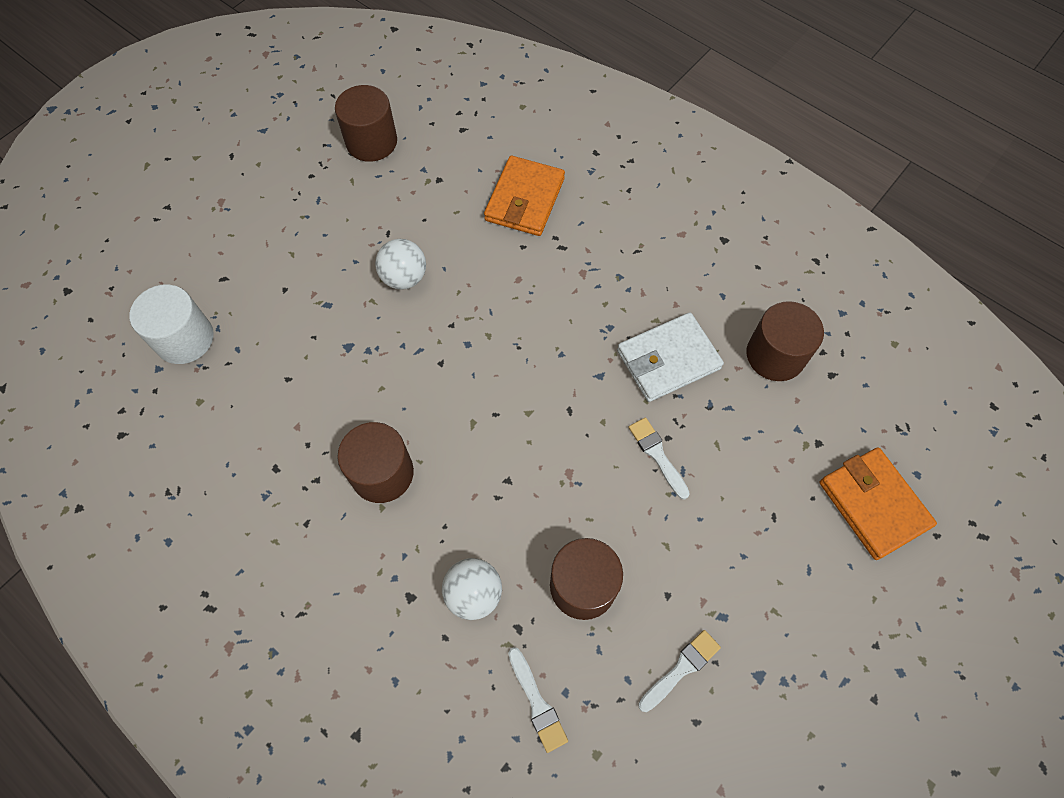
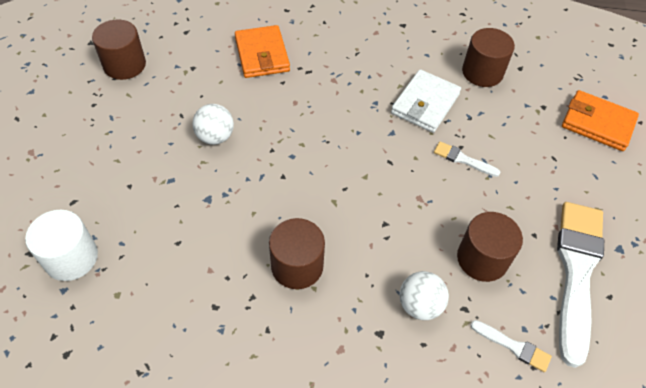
camera: 35 degrees left, 10 degrees down
white brush [638,630,721,712] -> white brush [557,202,604,368], size x2.33

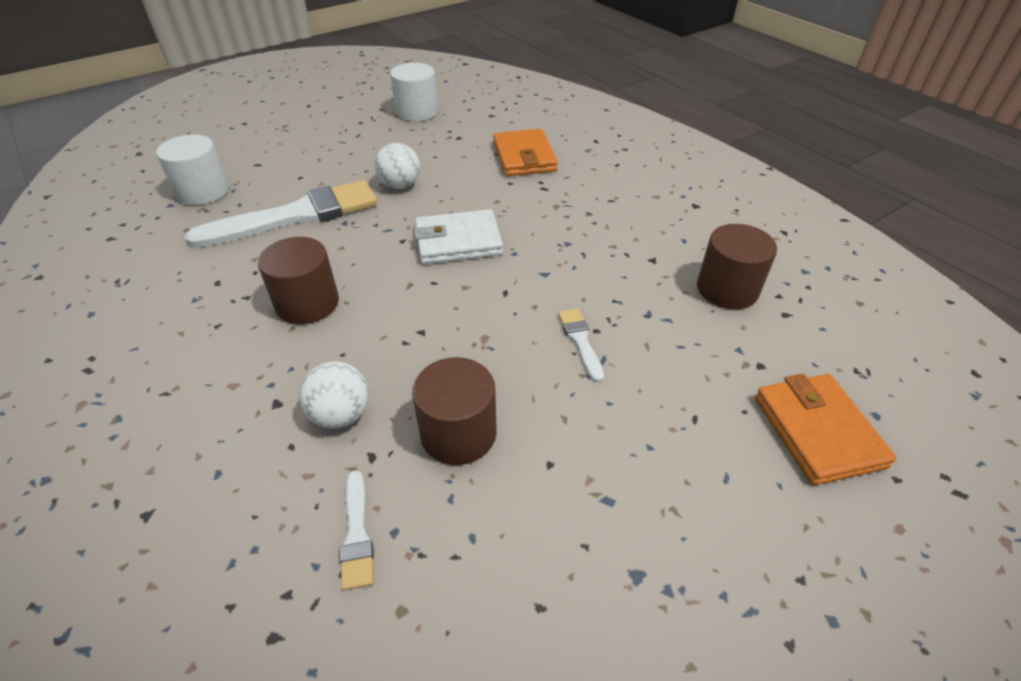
camera: 50 degrees right, 10 degrees down
brown cylinder [92,19,146,80] -> white cylinder [390,63,438,122]
orange wallet [235,25,290,78] -> orange wallet turned 45 degrees counterclockwise [493,129,558,176]
white wallet [391,69,461,133] -> white wallet moved to [414,209,503,264]
white brush [557,202,604,368] -> white brush moved to [185,180,377,248]

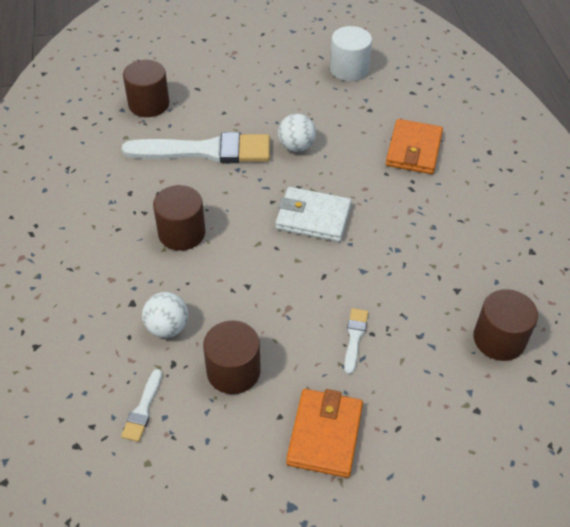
camera: 25 degrees right, 5 degrees up
white cylinder [156,135,229,205] -> brown cylinder [123,60,169,117]
orange wallet [755,374,896,485] -> orange wallet moved to [286,389,363,478]

